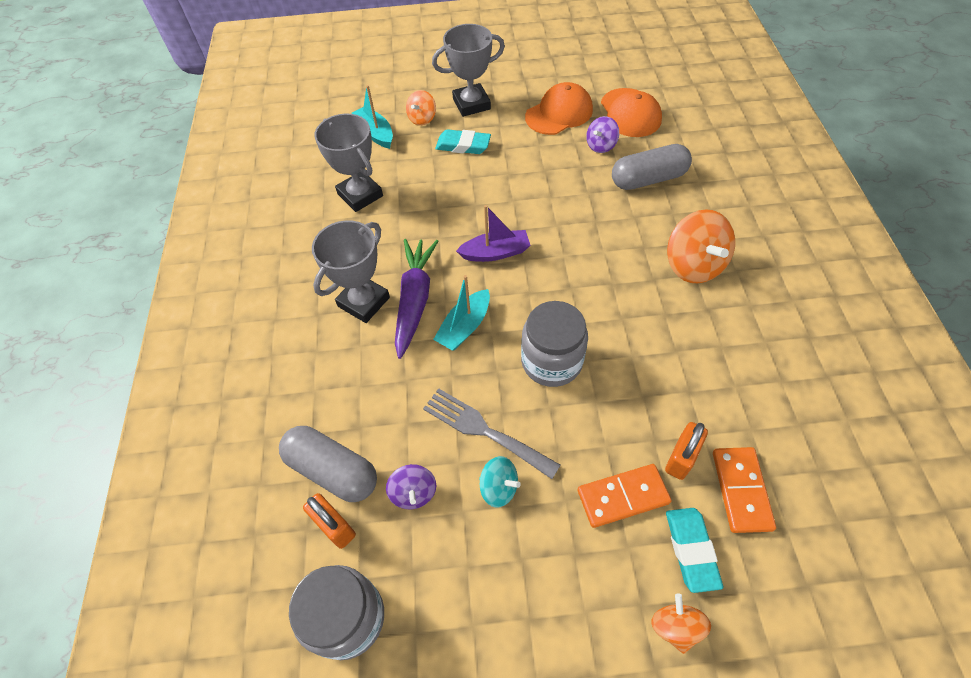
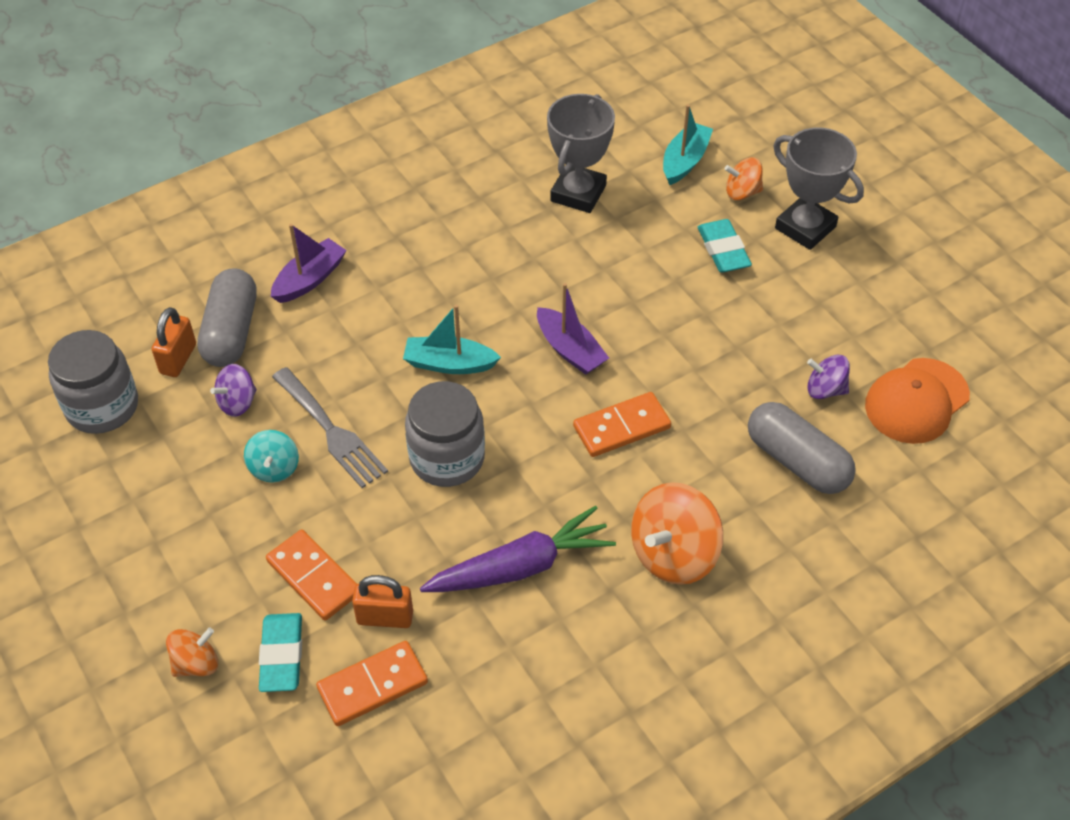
camera: 60 degrees right, 5 degrees down
grey trophy [312,220,390,323] -> none
purple carrot [395,239,438,359] -> purple carrot moved to [420,506,616,592]
grey fork [423,388,560,479] -> grey fork turned 135 degrees clockwise [272,367,388,488]
orange cap [525,82,593,135] -> none
turquoise eraser [666,508,723,593] -> turquoise eraser turned 60 degrees counterclockwise [259,613,302,692]
none -> purple boat [271,224,347,303]
none -> orange domino [573,392,671,457]

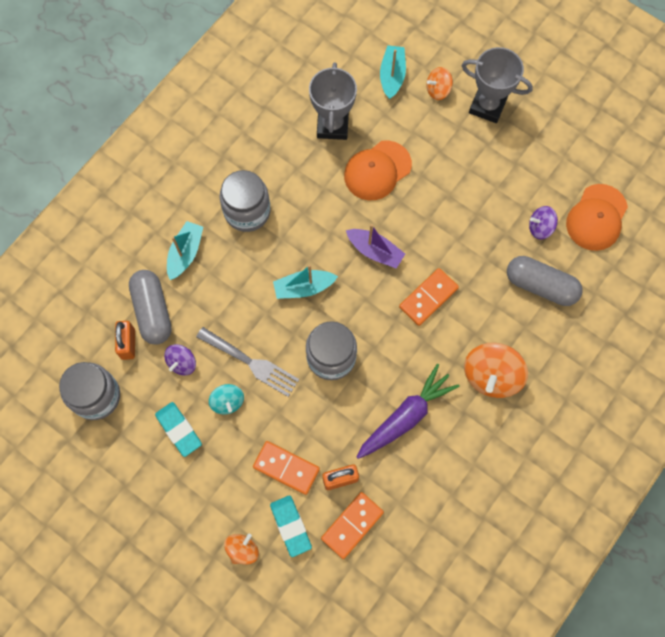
camera: 20 degrees left, 20 degrees up
purple boat [271,224,347,303] -> turquoise boat [167,221,203,280]
turquoise eraser [698,219,752,273] -> turquoise eraser moved to [155,402,202,457]
none -> grey jar [219,170,271,232]
none -> orange cap [344,140,412,200]

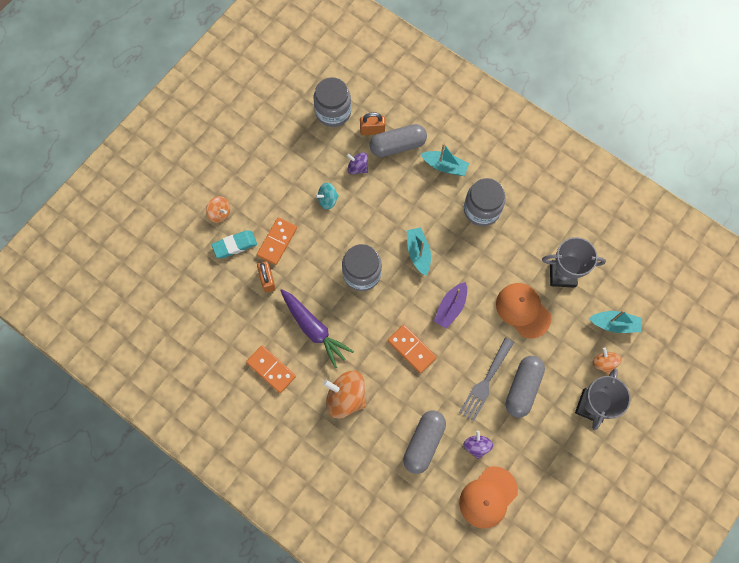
camera: 90 degrees right, 0 degrees up
turquoise eraser [155,402,202,457] -> none
grey fork [196,327,299,397] -> grey fork moved to [459,338,514,421]
orange domino [321,492,384,559] -> orange domino moved to [246,345,296,393]
orange cap [566,184,628,251] -> orange cap turned 75 degrees counterclockwise [459,466,518,529]
none -> grey capsule [506,356,545,418]

